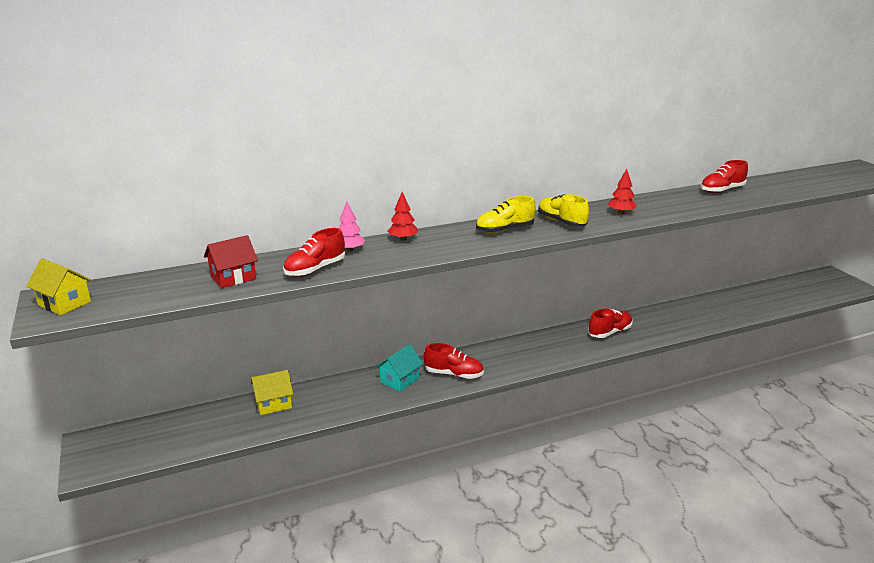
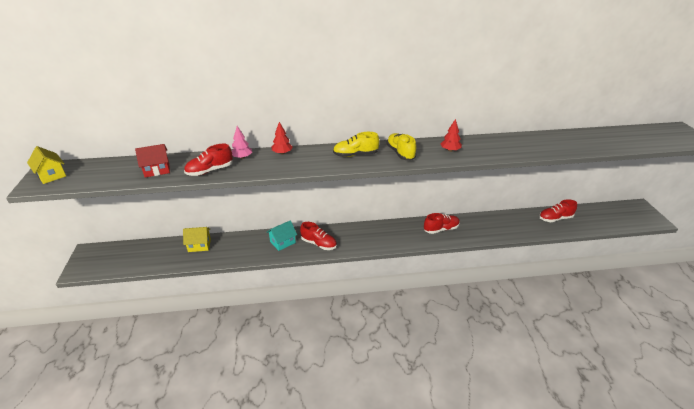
camera: 15 degrees right, 10 degrees up
red shoe [701,160,748,193] -> red shoe moved to [539,199,577,222]

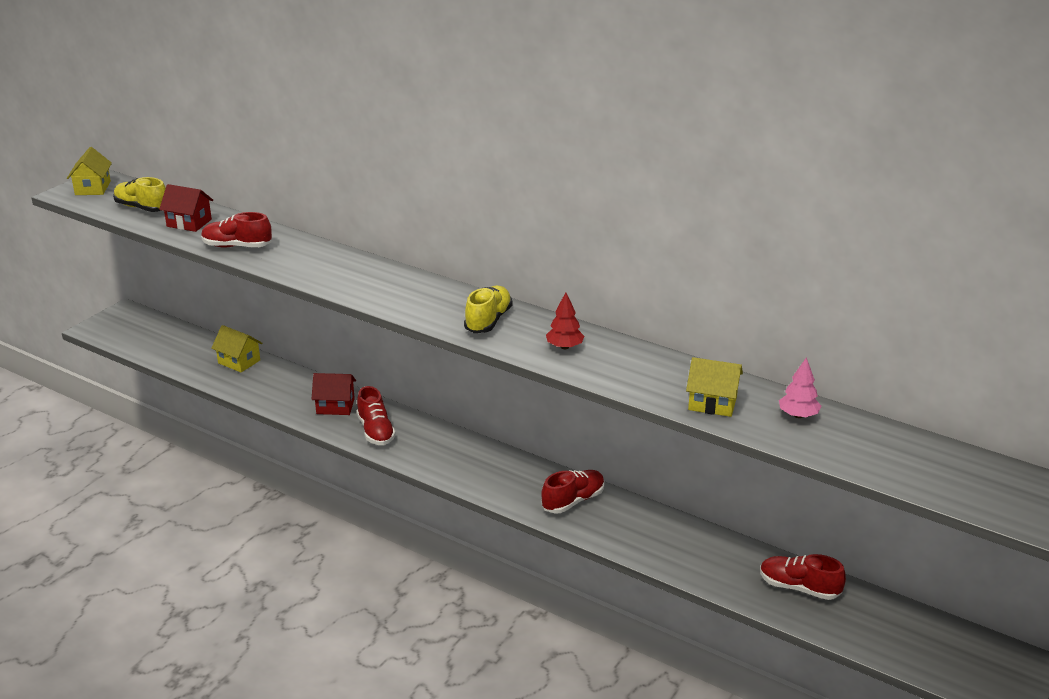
camera: 40 degrees right, 5 degrees down
pink tree [232,126,252,159] -> pink tree moved to [779,357,821,418]
turquoise house [267,220,297,251] -> red house [312,373,356,415]
red tree [272,122,293,155] -> none
yellow shoe [333,132,379,157] -> yellow shoe moved to [113,177,166,212]
red shoe [424,213,460,234] -> red shoe turned 60 degrees counterclockwise [541,470,605,513]
none -> yellow house [686,357,743,417]

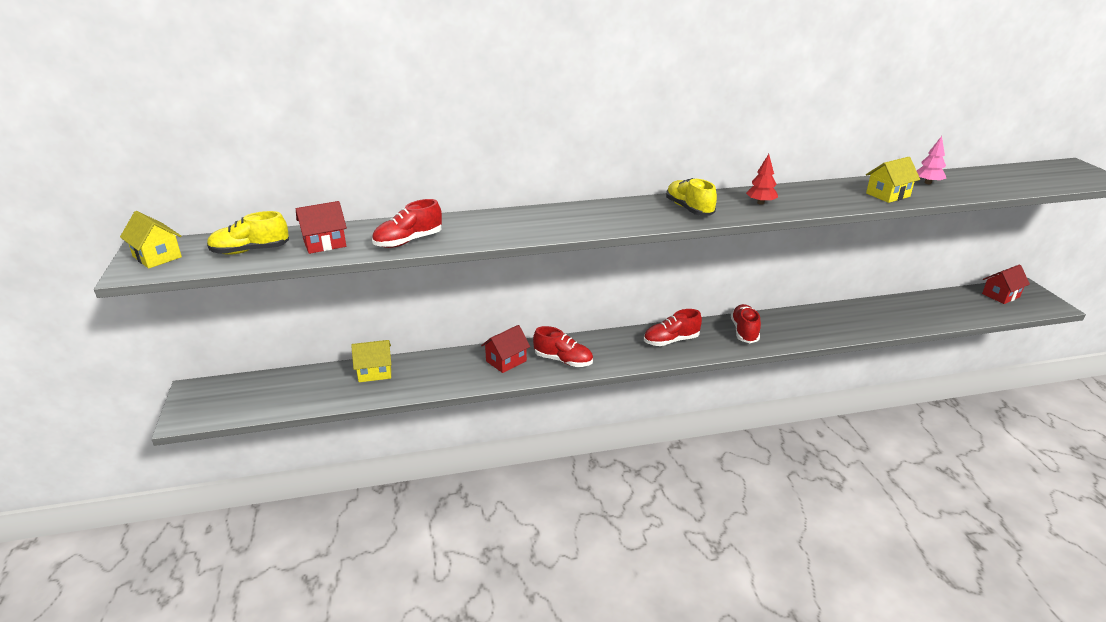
camera: 45 degrees left, 0 degrees up
red shoe [760,554,846,600] -> red shoe moved to [644,309,702,346]
none -> red house [982,264,1030,304]

